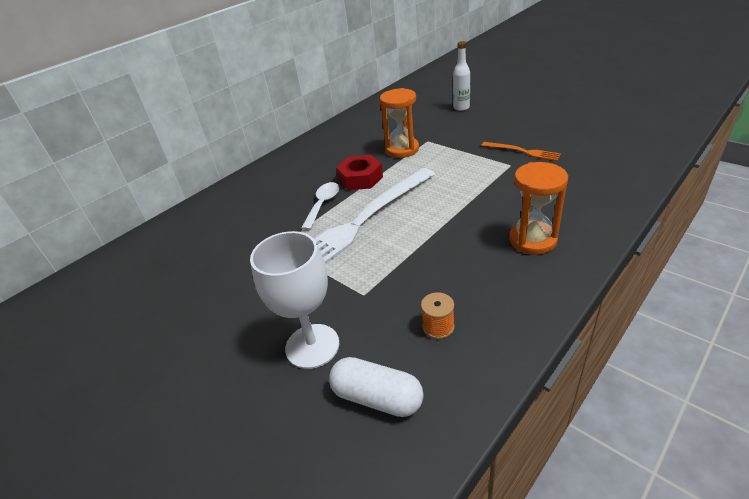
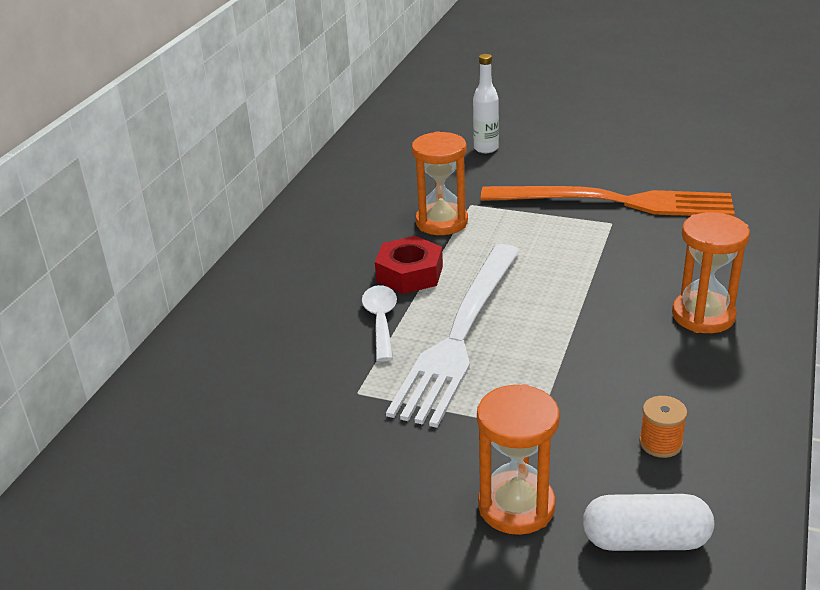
camera: 25 degrees left, 5 degrees down
white goblet [250,231,339,369] -> orange hourglass [477,384,560,535]
orange fork [481,142,561,161] -> orange fork [481,186,735,216], size x2.23

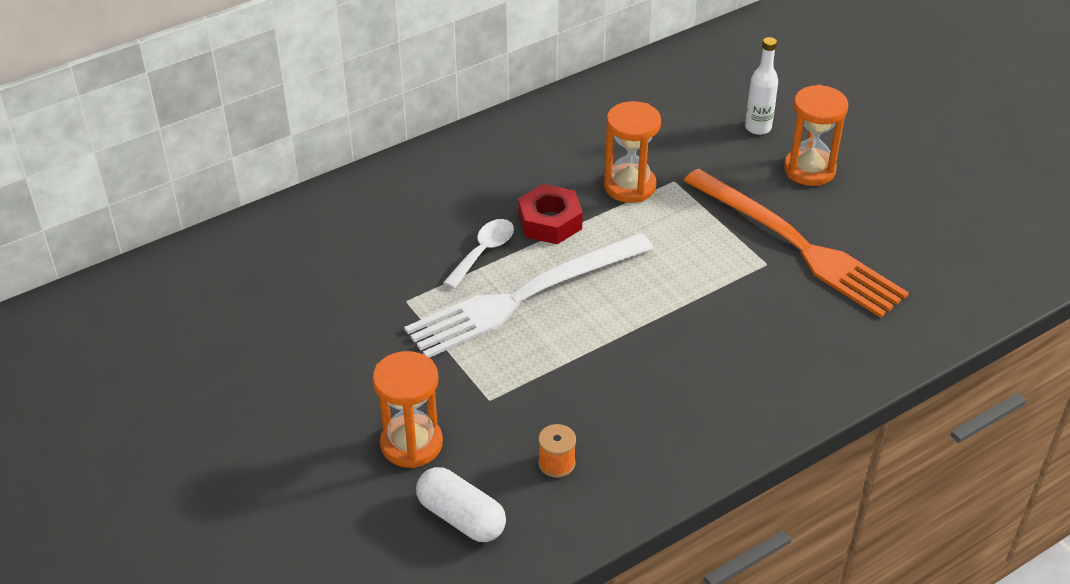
camera: 35 degrees right, 10 degrees up
orange hourglass [672,212,750,333] -> orange hourglass moved to [784,85,848,186]

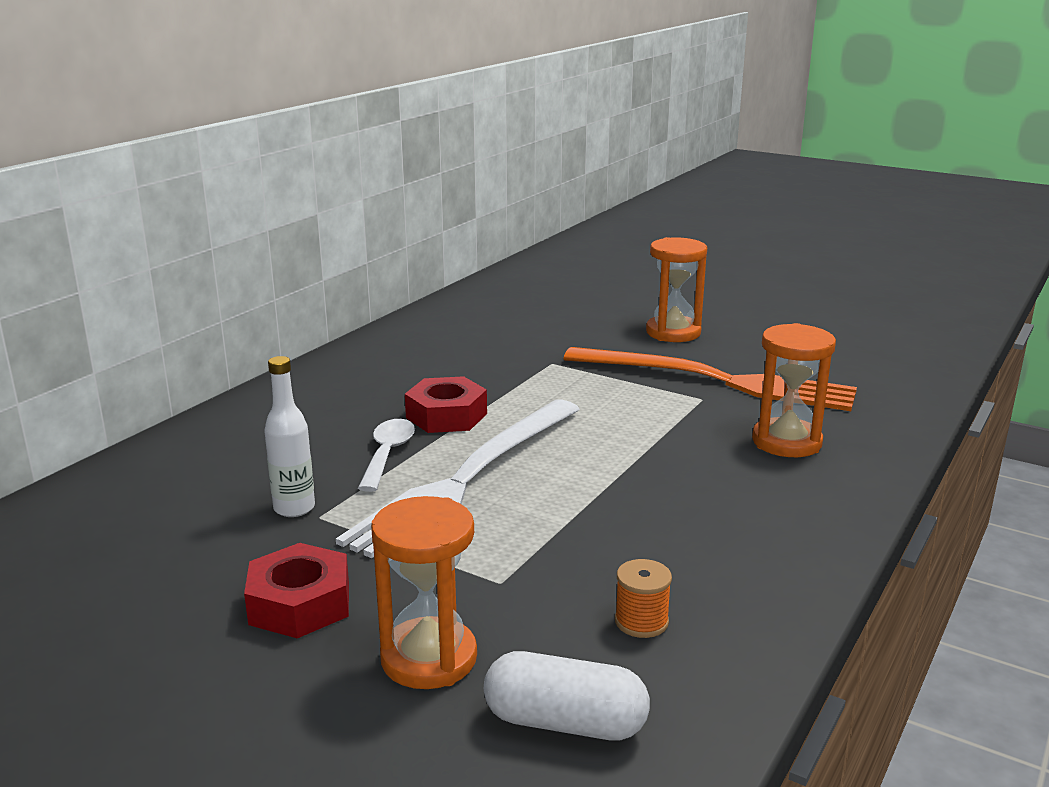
camera: 25 degrees left, 20 degrees down
orange hourglass [604,101,661,203] -> orange hourglass moved to [752,323,836,457]
white bottle [745,37,778,135] -> white bottle moved to [264,356,315,517]
none -> red nut [244,543,349,638]

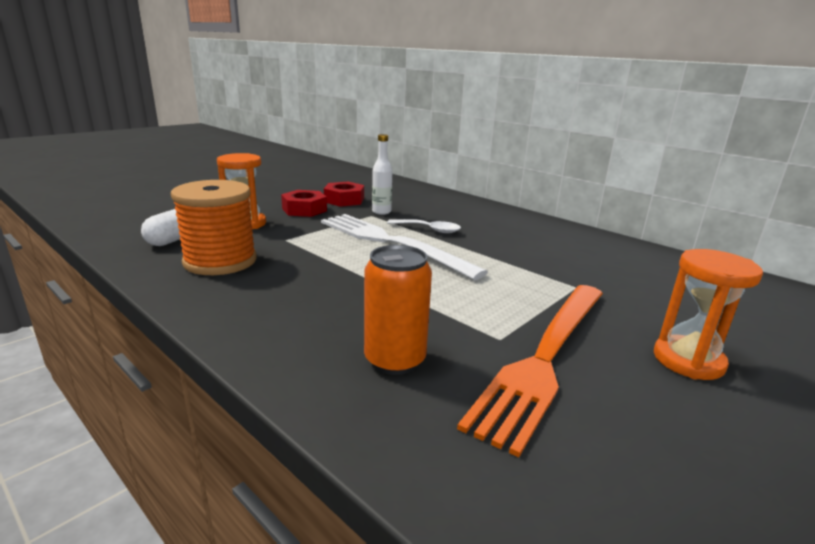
camera: 100 degrees right, 0 degrees up
red nut [405,376,487,433] -> red nut moved to [324,182,364,207]
orange spool [615,559,672,638] -> orange spool [171,180,257,275], size x2.47
orange hourglass [752,323,836,457] -> orange can [364,245,432,375]

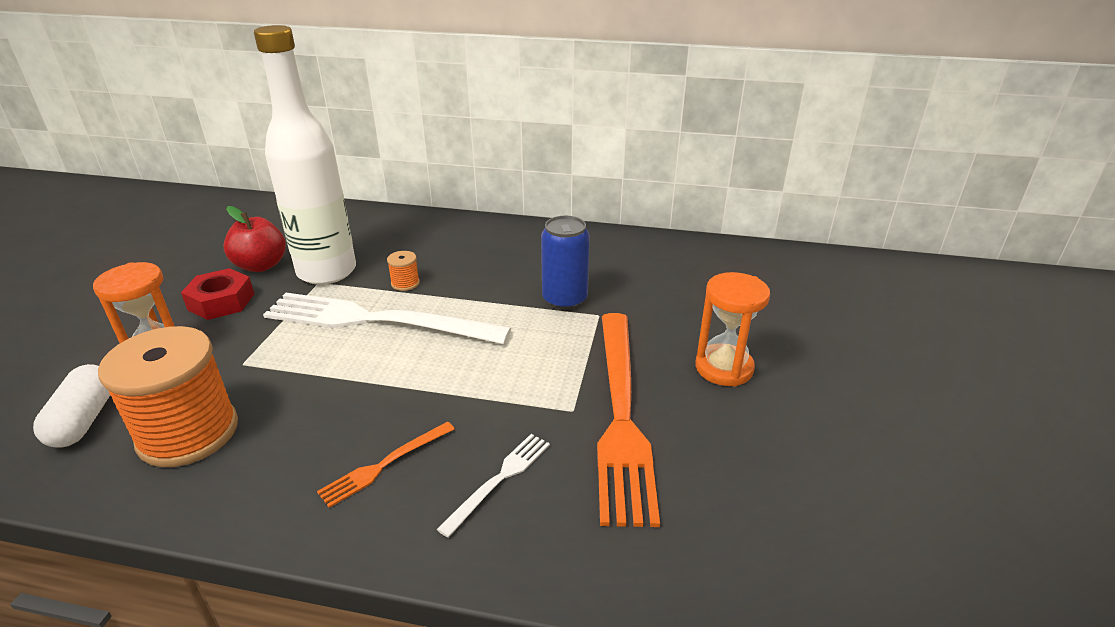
camera: 30 degrees left, 10 degrees up
red nut [324,182,364,207] -> red apple [223,206,286,272]
orange can [364,245,432,375] -> white fork [437,434,550,538]
white bottle [372,134,392,215] -> white bottle [254,25,356,285], size x2.34
white spoon [387,219,461,233] -> orange spool [387,251,420,291]
none -> orange fork [317,421,455,508]
none -> blue can [541,216,590,310]

